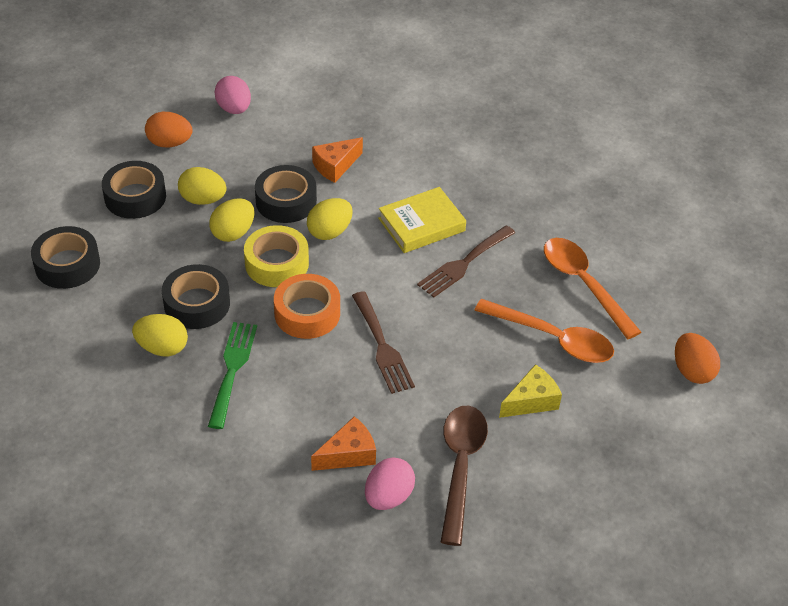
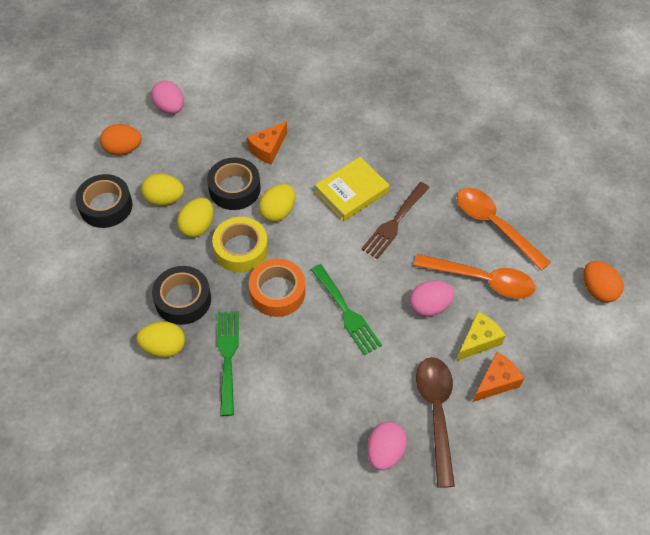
camera: 10 degrees left, 10 degrees up
black tape [31,226,100,289] -> none
orange cheese [311,416,376,471] -> orange cheese moved to [472,352,524,402]
brown fork [352,291,415,394] -> green fork [311,264,382,355]
none -> pink egg [409,281,455,317]

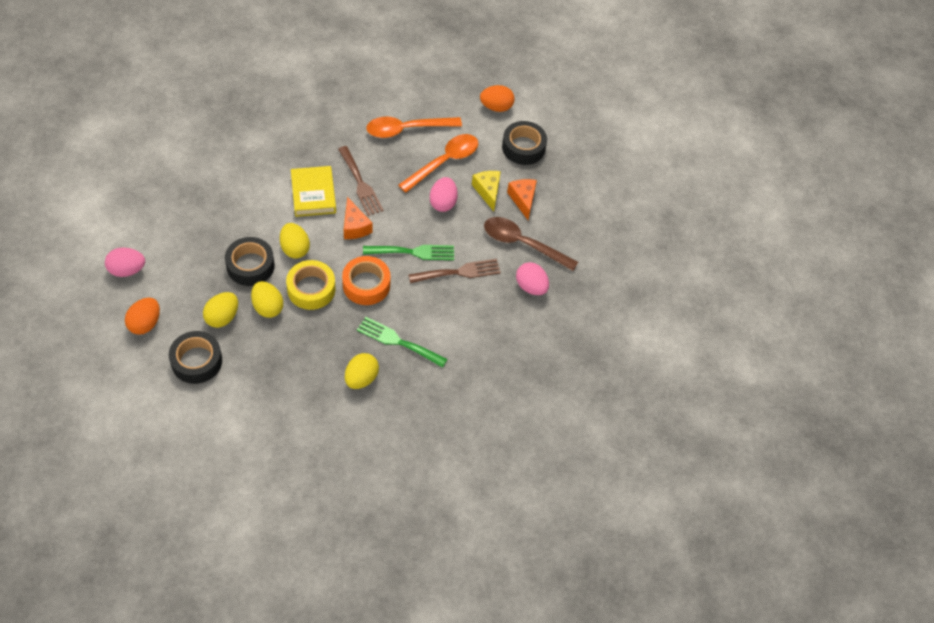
camera: 65 degrees left, 0 degrees up
black tape [152,266,211,325] -> black tape moved to [502,121,547,165]
orange cheese [247,121,287,165] -> orange cheese moved to [344,197,373,239]
none -> brown fork [408,259,501,283]

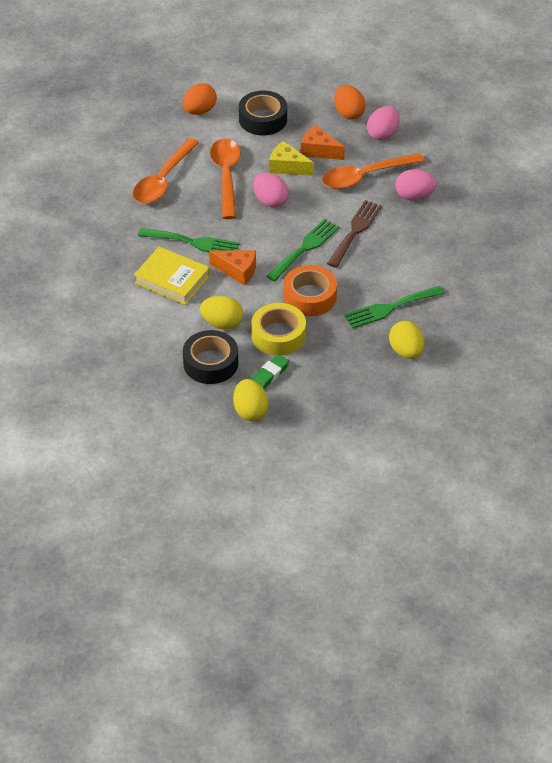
camera: 45 degrees left, 10 degrees down
pink egg [105,248,145,277] -> pink egg moved to [367,106,400,140]
orange egg [125,298,160,335] -> orange egg moved to [334,85,366,120]
black tape [169,331,222,384] -> none
yellow egg [251,281,283,318] -> green eraser [252,354,289,389]
brown fork [338,146,383,216] -> green fork [138,228,239,252]
brown spoon [484,217,578,271] -> orange spoon [322,153,425,189]

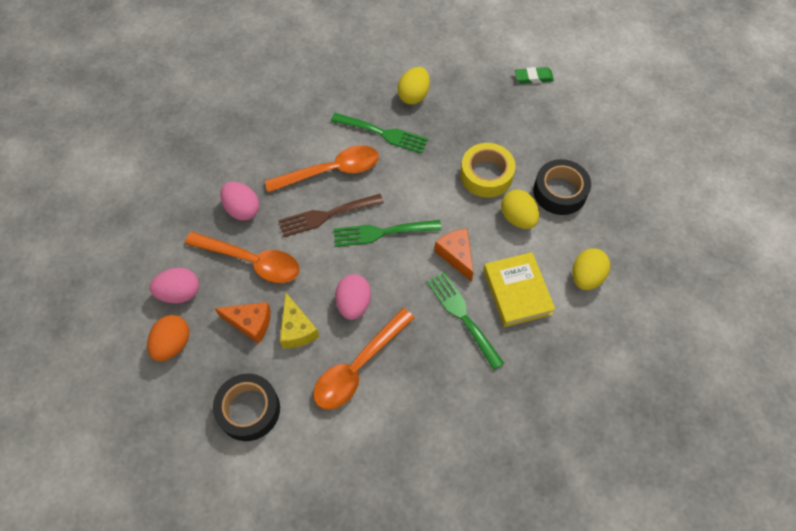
camera: 135 degrees left, 15 degrees up
orange spoon [133,138,199,204] -> orange spoon moved to [265,145,379,193]
orange egg [183,83,217,115] -> none
yellow egg [233,379,268,421] -> yellow egg moved to [573,248,610,290]
green eraser [252,354,289,389] -> green eraser moved to [515,67,554,84]
orange tape [284,265,337,316] -> none
orange cheese [301,125,345,160] -> orange cheese turned 60 degrees counterclockwise [214,302,271,344]

